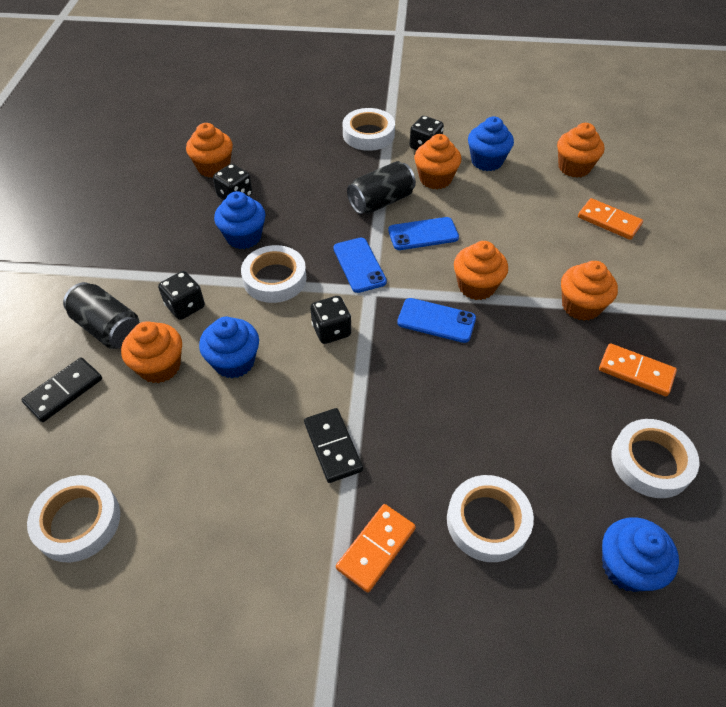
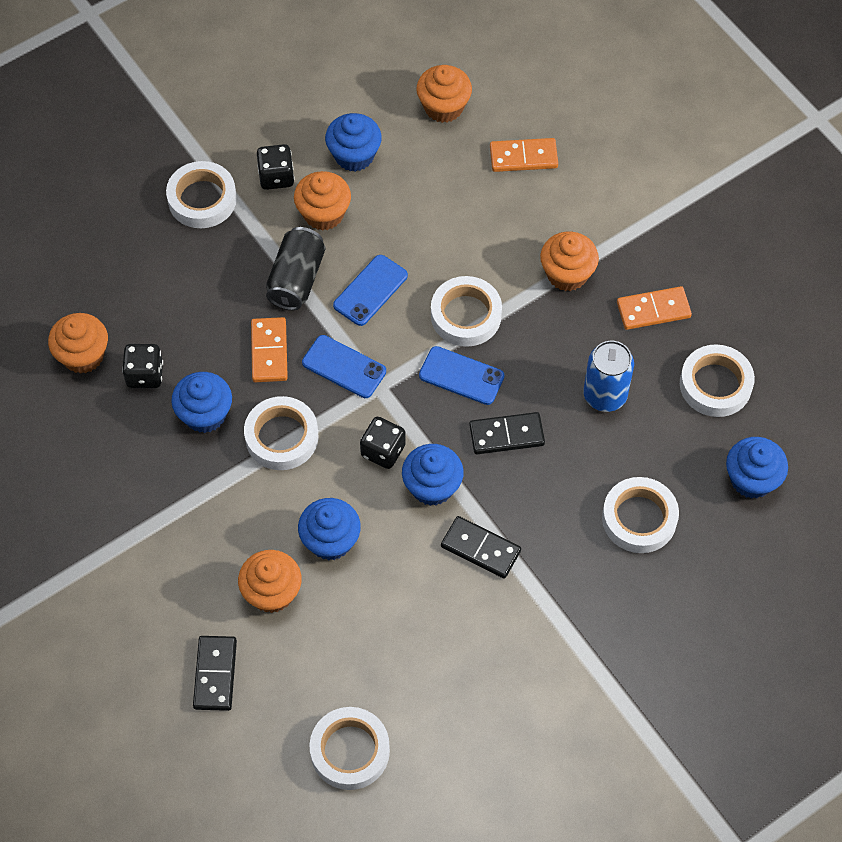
camera: 40 degrees left, 10 degrees up
black can [63,282,139,349] -> none
black dice [158,271,205,320] -> none
orange domino [336,504,416,593] -> orange domino moved to [251,317,288,382]
blue phone [397,298,476,343] -> blue phone turned 45 degrees clockwise [419,346,504,405]
orange cupcake [454,241,508,300] -> white tape [431,276,502,347]
none -> blue cupcake [402,444,464,506]
none -> black domino [469,412,545,454]
none -> blue can [583,341,634,412]

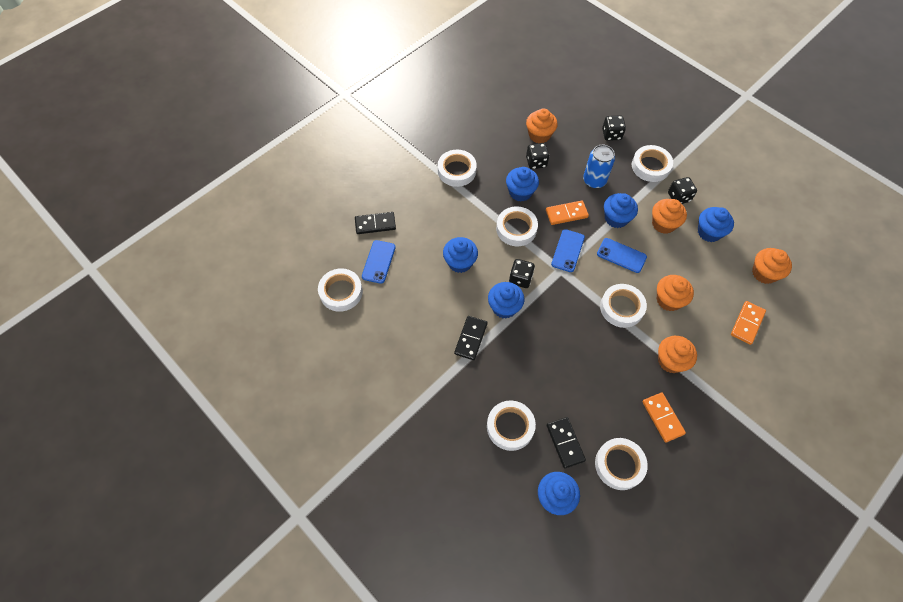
camera: 80 degrees right, 0 degrees up
orange cupcake [238,550,302,613] -> orange cupcake moved to [657,275,694,311]
black can [266,227,326,310] -> blue cupcake [604,193,638,228]
blue phone [419,346,504,405] -> blue phone moved to [362,240,396,284]
black domino [469,412,545,454] -> black domino moved to [547,417,586,469]
orange domino [490,138,558,172] -> orange domino turned 45 degrees clockwise [731,301,766,345]
blue can [583,341,634,412] -> blue can moved to [583,145,615,188]
none -> white tape [438,150,477,187]
none -> black dice [602,115,626,141]

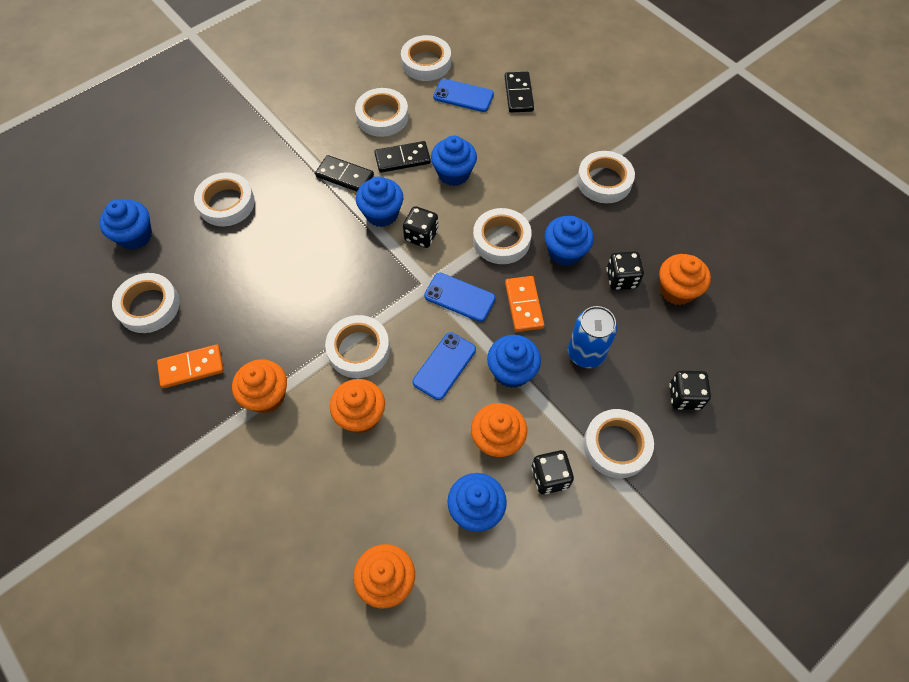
camera: 95 degrees right, 0 degrees up
black domino [547,417,586,469] -> black domino moved to [374,141,431,173]
orange domino [731,301,766,345] -> none
none -> white tape [355,88,409,137]

